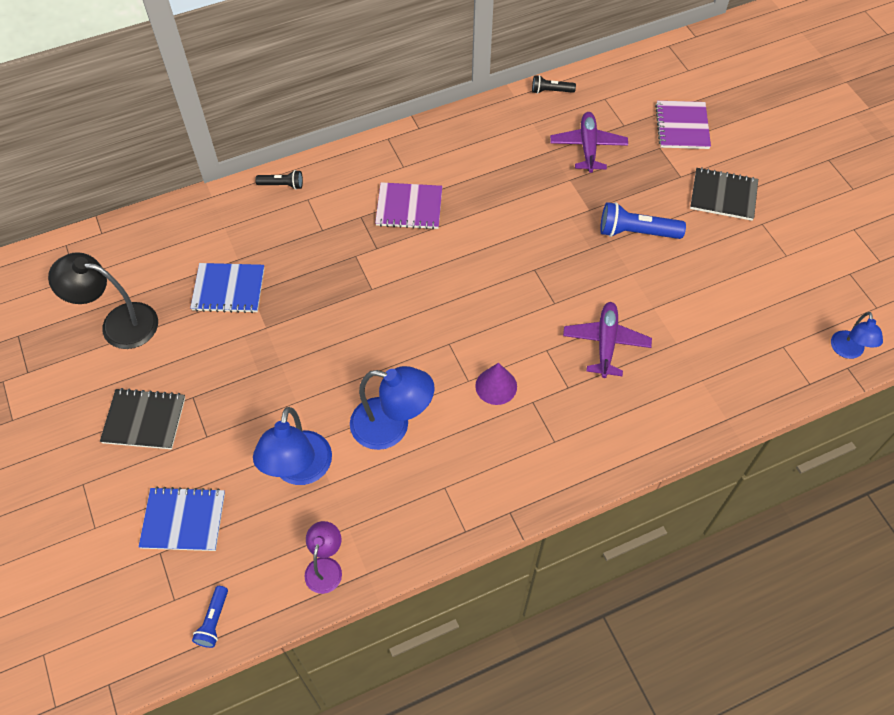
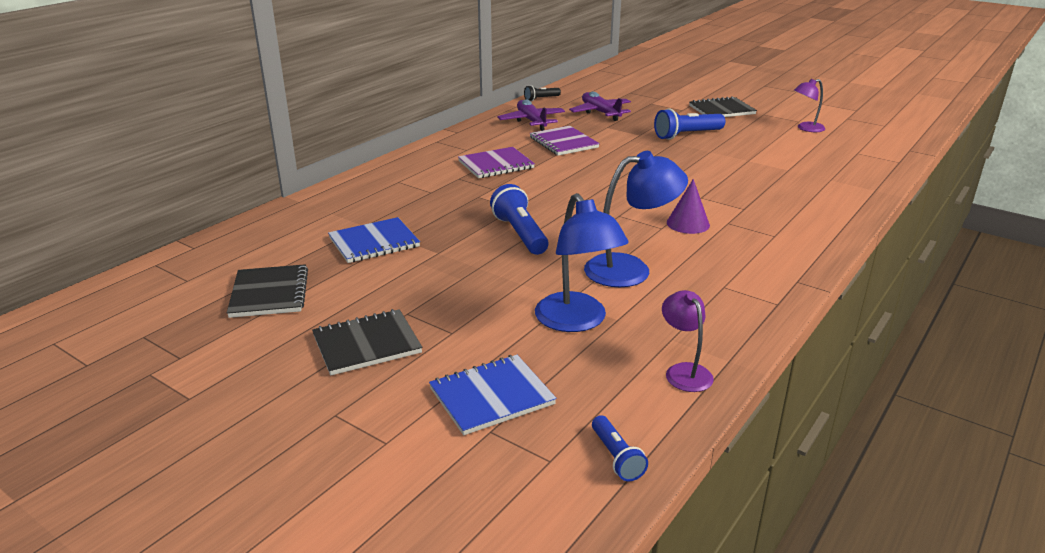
camera: 30 degrees left, 30 degrees down
black lamp [48,252,158,349] -> black notebook [227,264,308,318]
black flashlight [255,170,303,190] -> none
purple plane [563,302,652,378] -> purple plane moved to [497,99,565,131]
purple notebook [655,101,711,149] -> purple notebook moved to [529,126,600,156]
blue lamp [831,312,883,359] -> none
none -> blue flashlight [490,184,549,255]
none -> purple lamp [794,79,825,132]

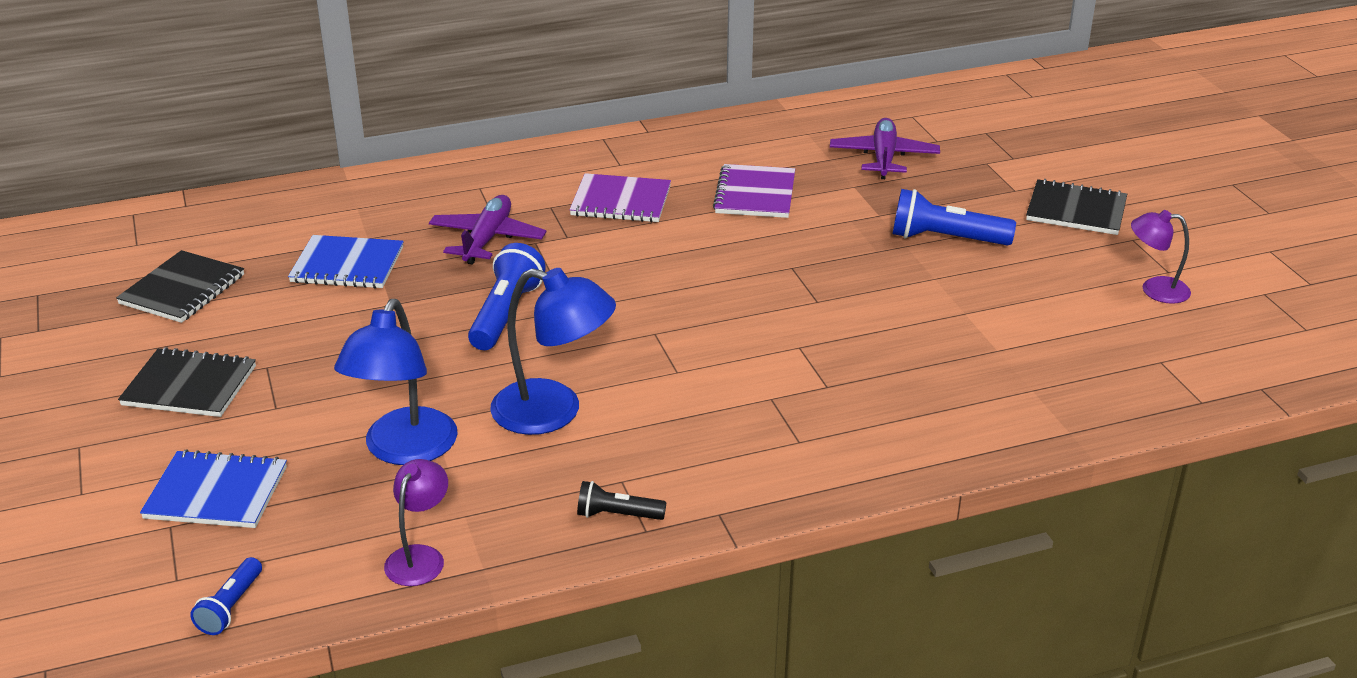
camera: 35 degrees right, 5 degrees up
purple plane [497,99,565,131] -> purple plane moved to [429,195,546,264]
black flashlight [524,85,561,101] -> black flashlight moved to [577,481,666,520]
purple cone [667,179,710,234] -> none

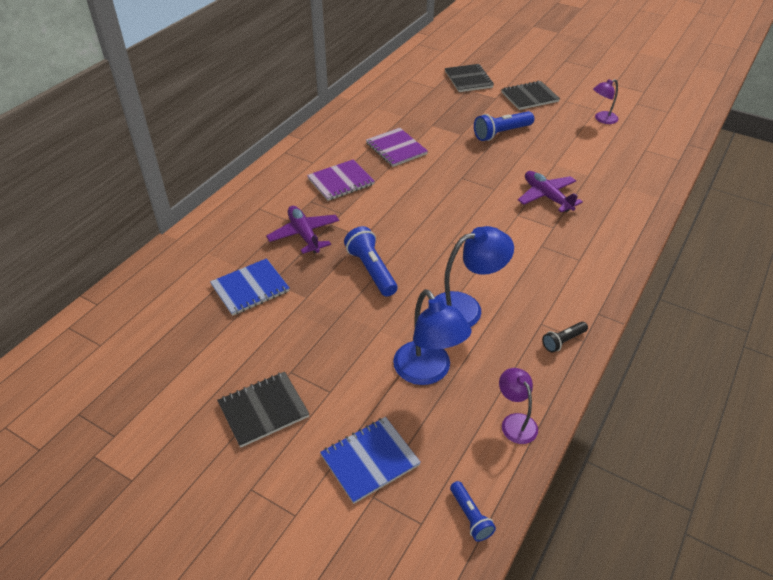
camera: 40 degrees left, 10 degrees up
black notebook [116,250,244,323] -> black notebook moved to [445,64,494,92]
purple plane [830,118,940,179] -> purple plane moved to [518,171,583,212]

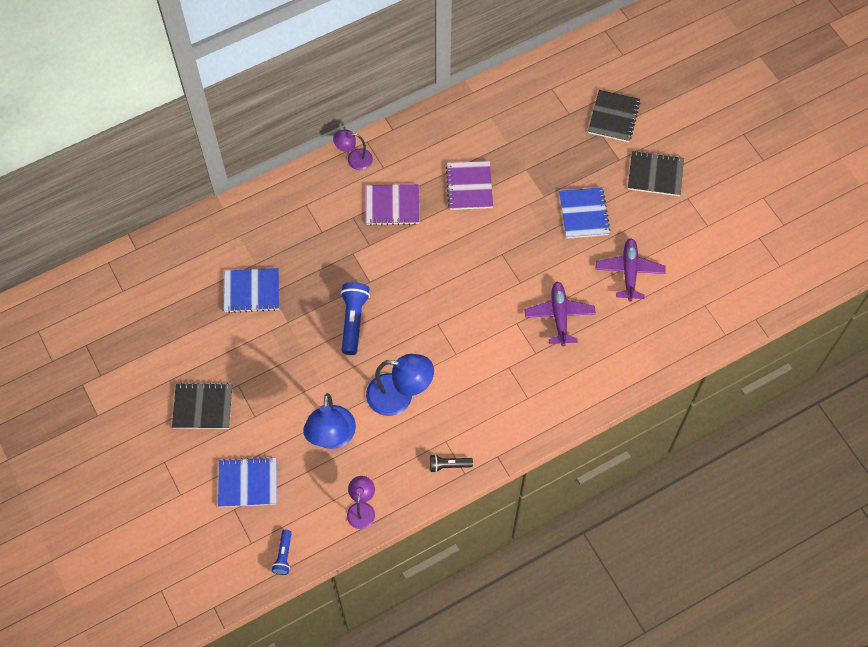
camera: 30 degrees right, 20 degrees up
purple plane [266,206,339,254] -> purple plane moved to [596,238,665,301]
blue flashlight [474,111,534,141] -> blue notebook [559,187,611,238]
purple lamp [593,79,618,124] -> purple lamp moved to [333,129,373,170]

